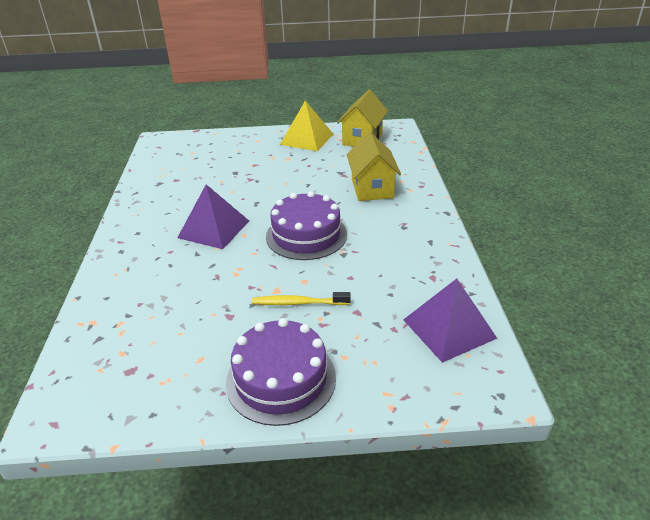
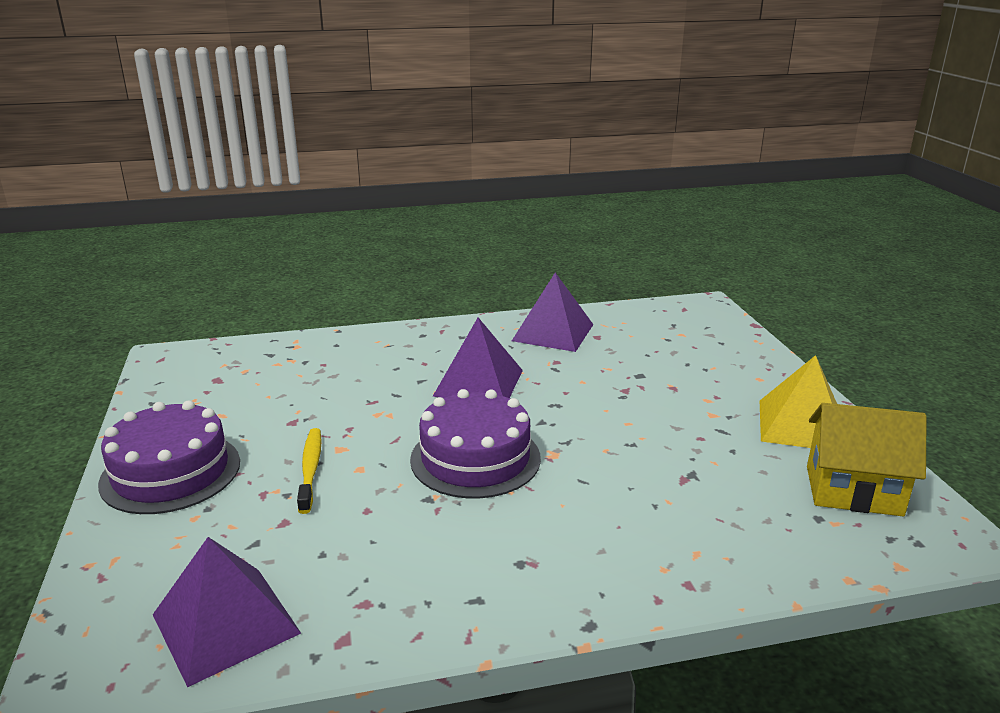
camera: 80 degrees right, 10 degrees down
yellow house [347,132,401,201] -> none
none -> purple pyramid [512,273,594,352]

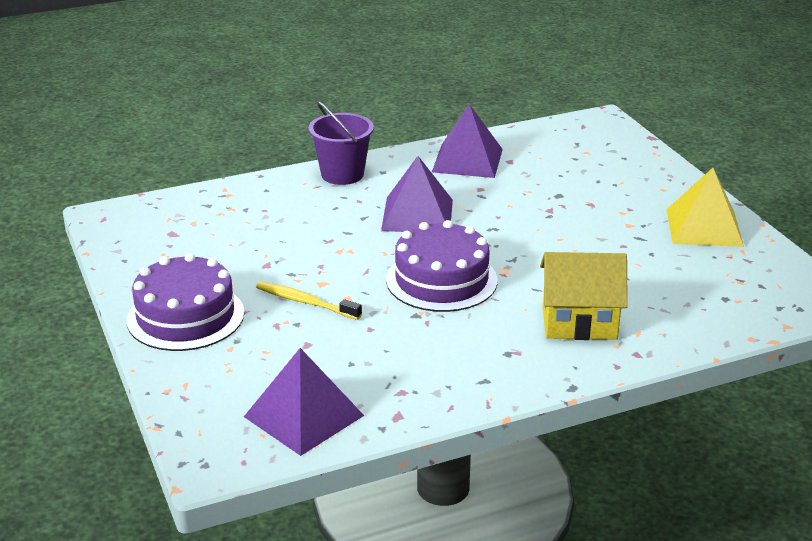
camera: 10 degrees left, 5 degrees up
yellow toothbrush [297,428,322,514] -> yellow toothbrush turned 45 degrees counterclockwise [256,282,362,320]
yellow house [807,403,927,516] -> yellow house moved to [540,252,628,340]
none -> purple bucket [308,101,374,185]

